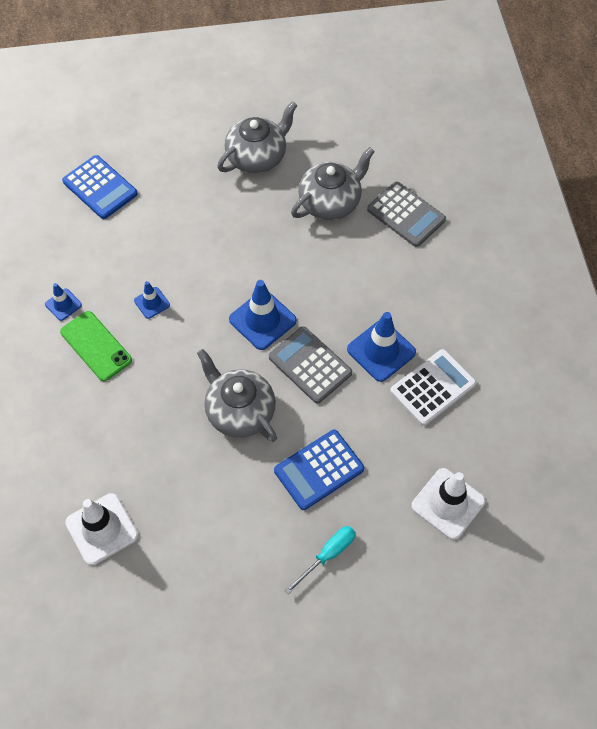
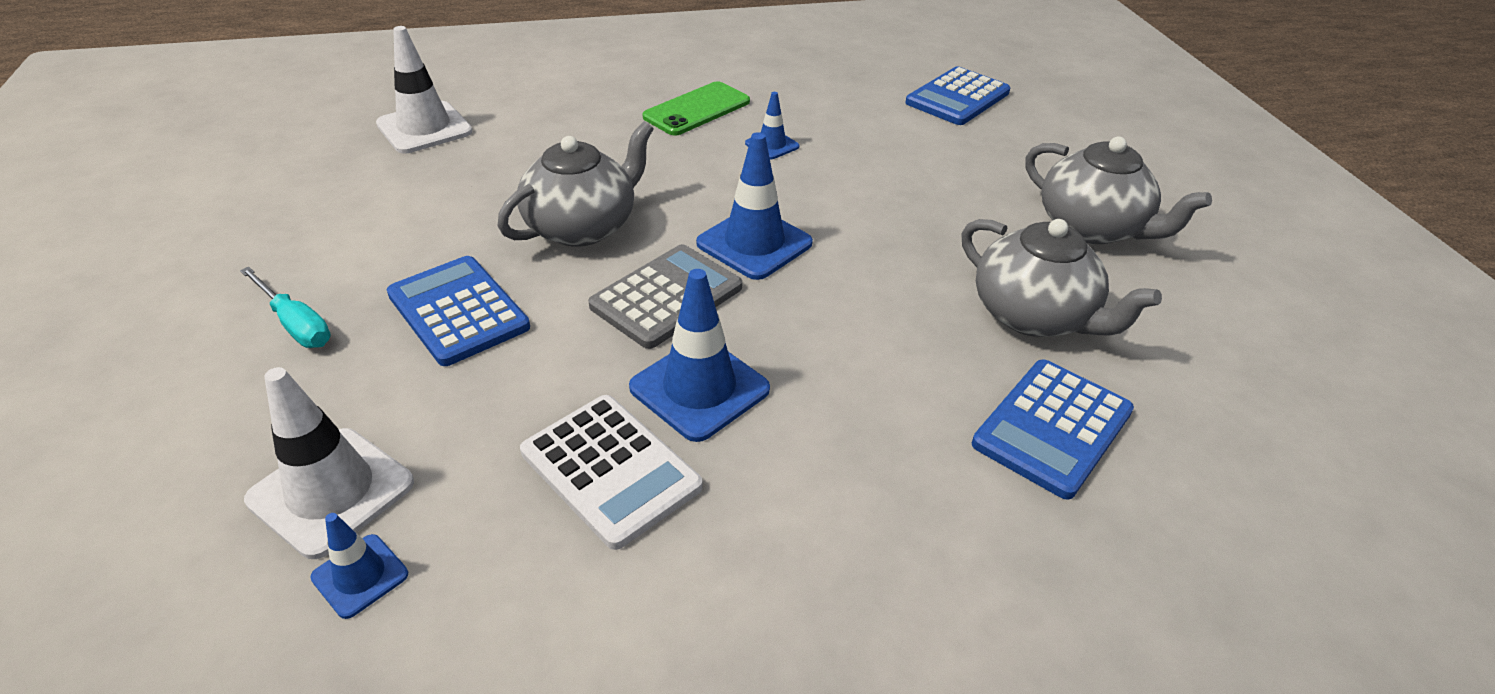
camera: 85 degrees right, 20 degrees down
blue traffic cone [45,283,82,321] -> blue traffic cone moved to [310,513,408,619]
grey calculator [367,182,446,247] -> blue calculator [972,360,1134,500]

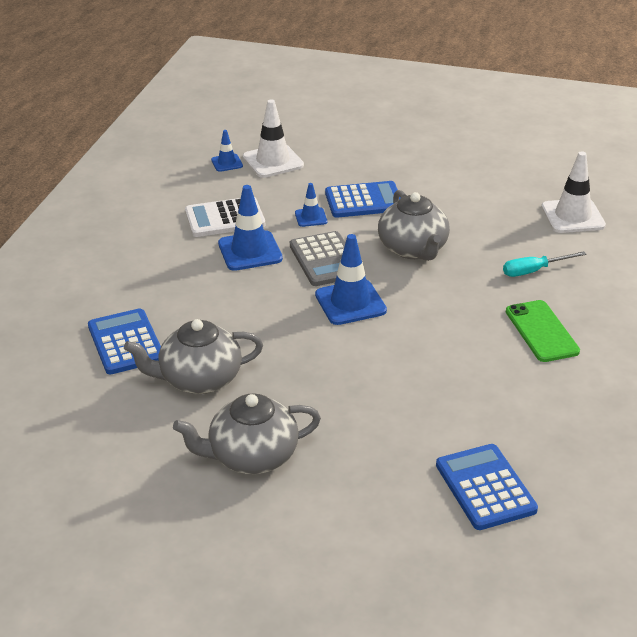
camera: 120 degrees right, 5 degrees down
turquoise screwdriver [240,267,331,348] -> turquoise screwdriver moved to [503,251,587,277]
blue traffic cone [745,92,799,159] -> blue traffic cone moved to [295,183,327,227]

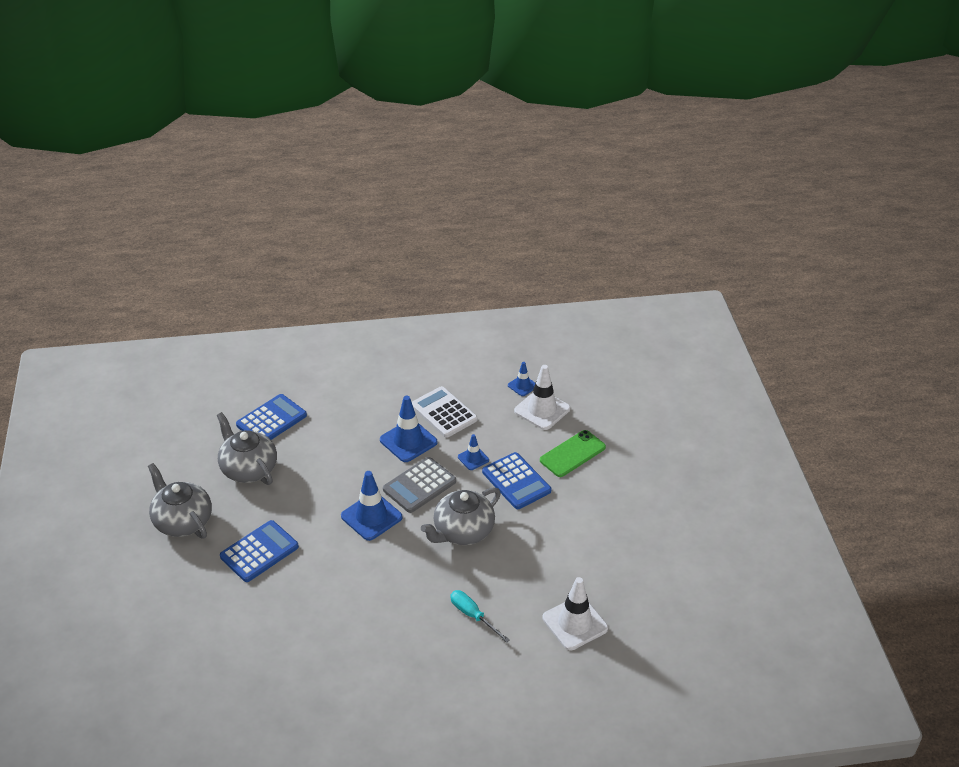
camera: 65 degrees right, 5 degrees up
blue calculator [436,444,538,530] -> blue calculator moved to [220,520,299,582]
green phone [506,300,580,362] -> green phone moved to [540,430,606,477]

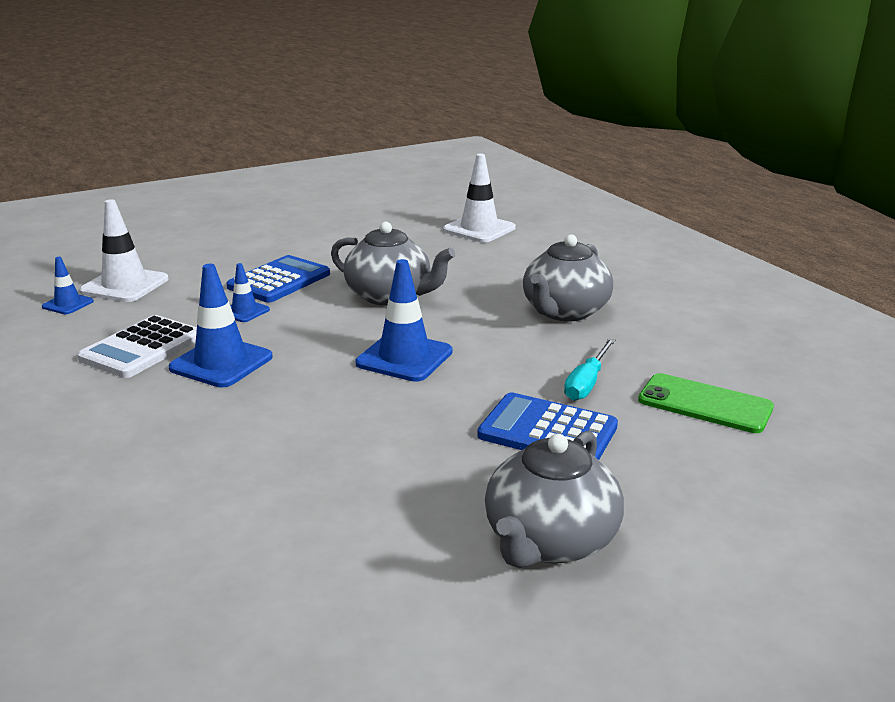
camera: 110 degrees left, 15 degrees down
grey teapot [217,412,277,485] -> grey teapot moved to [523,234,613,321]
blue calculator [236,394,307,440] -> none
grey calculator [383,457,456,513] -> none
turquoise screwdriver [450,590,510,643] -> turquoise screwdriver moved to [564,338,615,401]
green phone [540,430,606,477] -> green phone moved to [638,373,774,433]

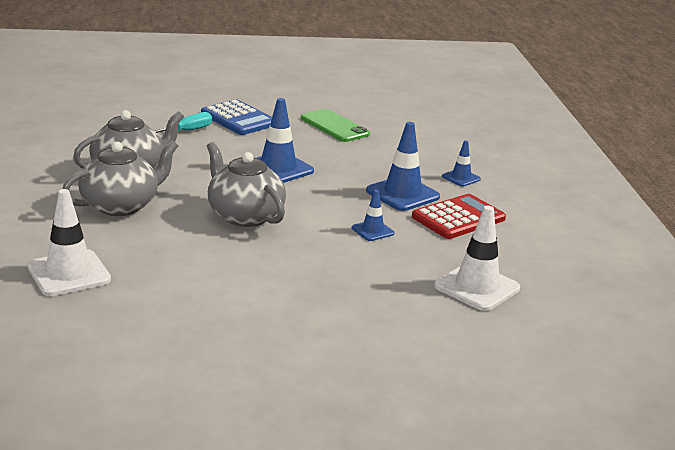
camera: 160 degrees left, 0 degrees up
blue traffic cone [42,257,94,314] -> blue traffic cone moved to [442,140,481,186]
white calculator [77,315,197,378] -> red calculator [412,194,506,239]
blue calculator [226,255,330,303] -> none
grey teapot [485,431,624,568] -> grey teapot moved to [63,141,178,216]
green phone [638,373,774,433] -> green phone moved to [301,109,370,142]

